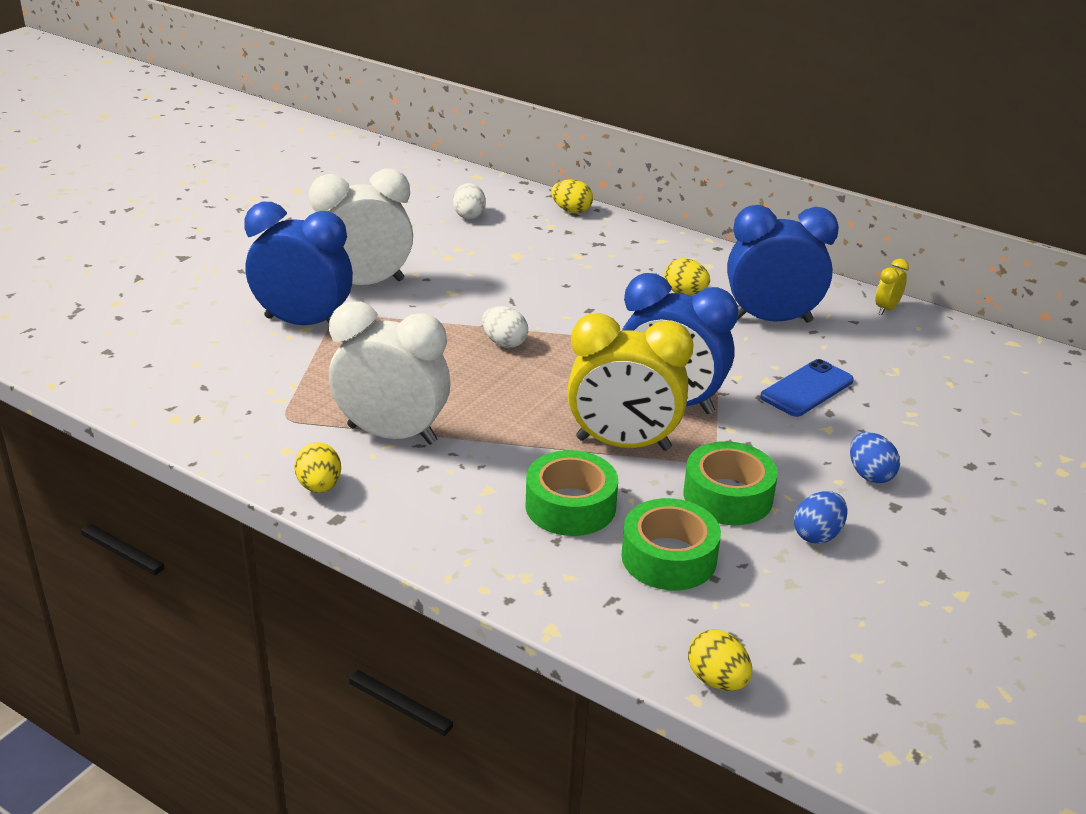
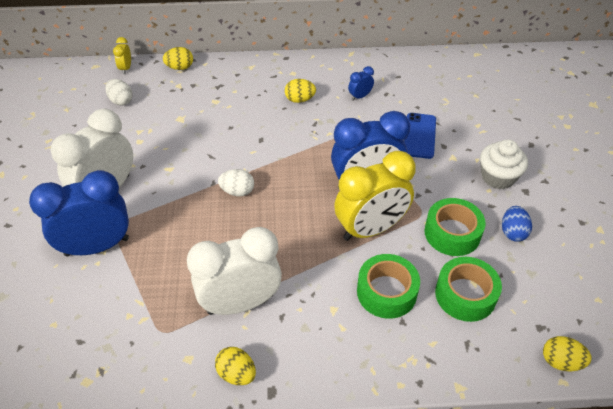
camera: 35 degrees left, 15 degrees up
blue clock [727,205,839,323] -> blue clock [348,66,374,101], size x0.42
blue egg [850,432,900,483] -> white cupcake [480,139,528,189]
yellow clock [875,258,909,315] -> yellow clock moved to [113,37,131,74]

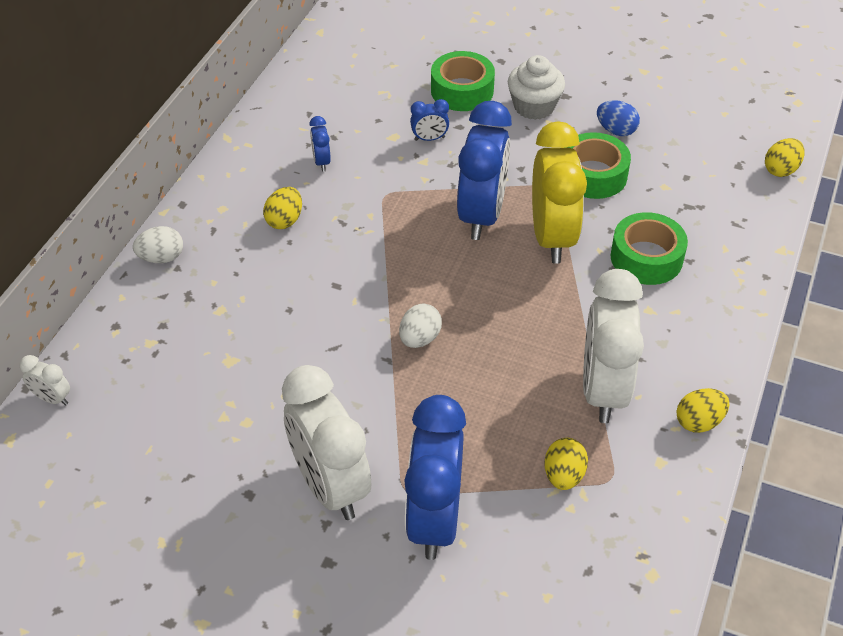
camera: 65 degrees left, 0 degrees up
white egg [105,79,132,106] -> white egg moved to [133,226,183,263]
yellow clock [113,37,131,74] -> white clock [19,355,70,405]
yellow egg [163,47,193,70] -> yellow egg moved to [544,438,588,490]
blue phone [404,113,436,159] -> blue clock [410,99,449,141]
green tape [435,257,502,322] -> green tape moved to [431,51,495,111]

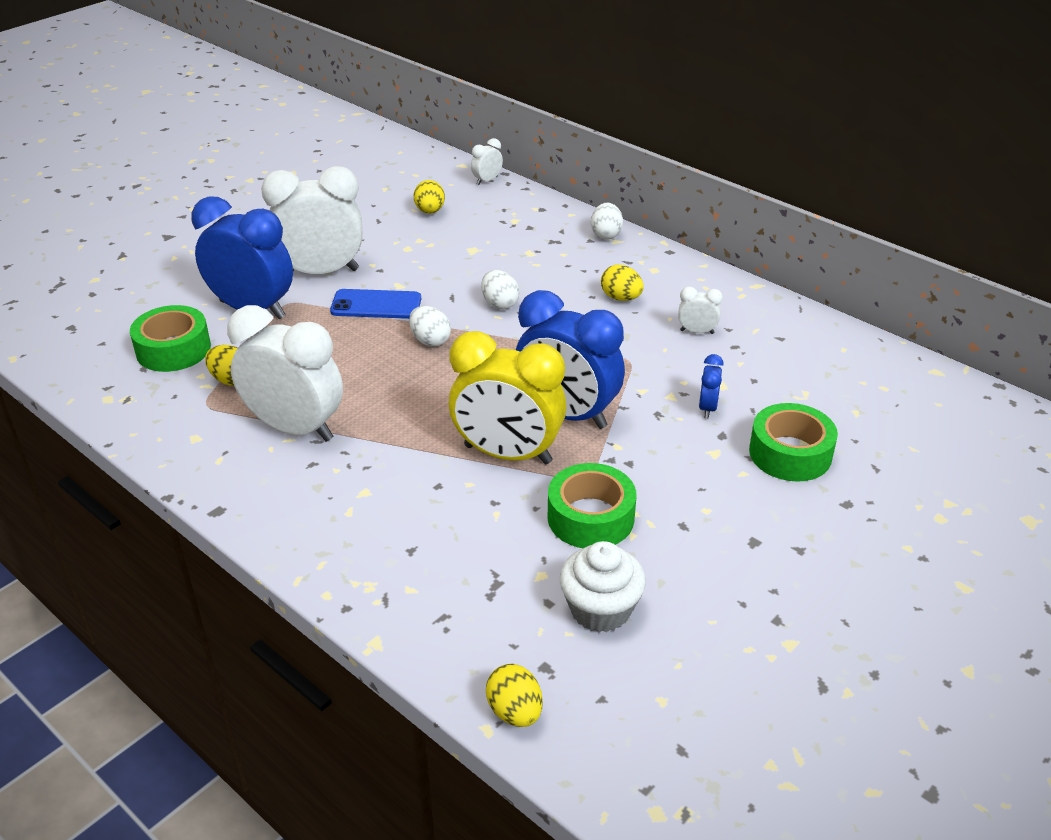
camera: 110 degrees right, 10 degrees down
blue clock [309,116,331,172] -> white clock [678,287,723,334]
white cupcake [508,55,565,120] -> white cupcake moved to [560,541,646,632]
blue egg [597,100,640,136] -> none
green tape [610,212,688,285] -> green tape moved to [130,305,211,372]
yellow egg [676,388,729,433] -> yellow egg moved to [414,180,445,214]
none -> blue phone [330,289,421,319]
none -> white egg [481,270,519,310]

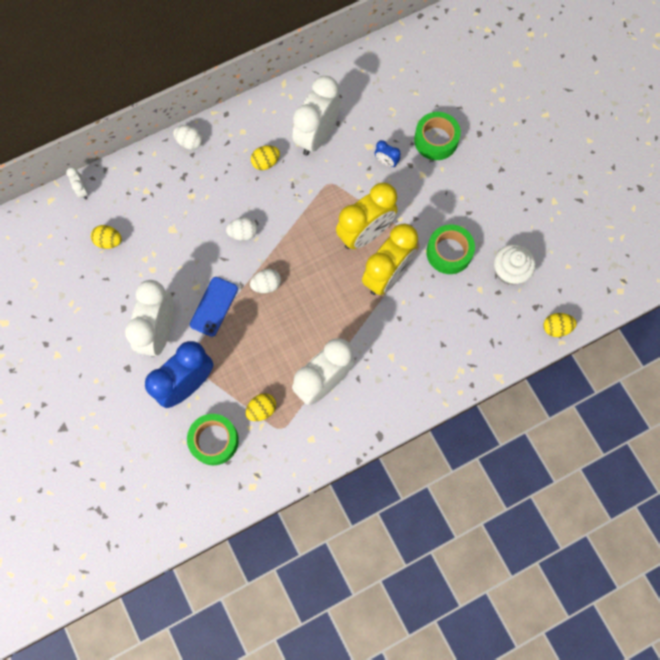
camera: 70 degrees left, 35 degrees up
blue clock [516,290,625,429] -> yellow clock [336,182,398,249]
white clock [678,287,723,334] -> white clock [292,76,340,156], size x2.37

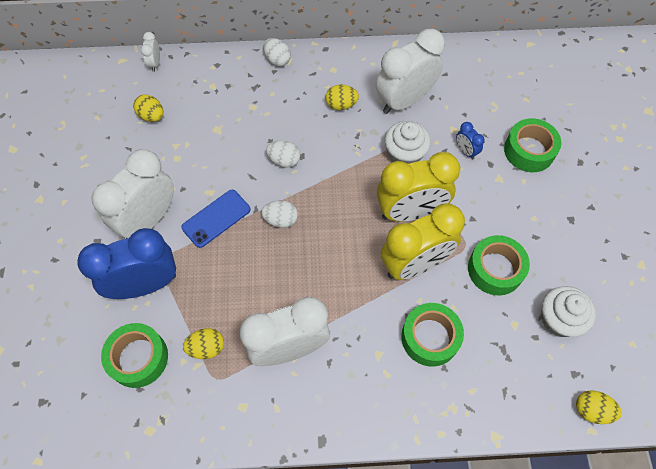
camera: 25 degrees right, 10 degrees down
none -> white cupcake [385,121,431,164]
none -> green tape [401,303,464,367]

